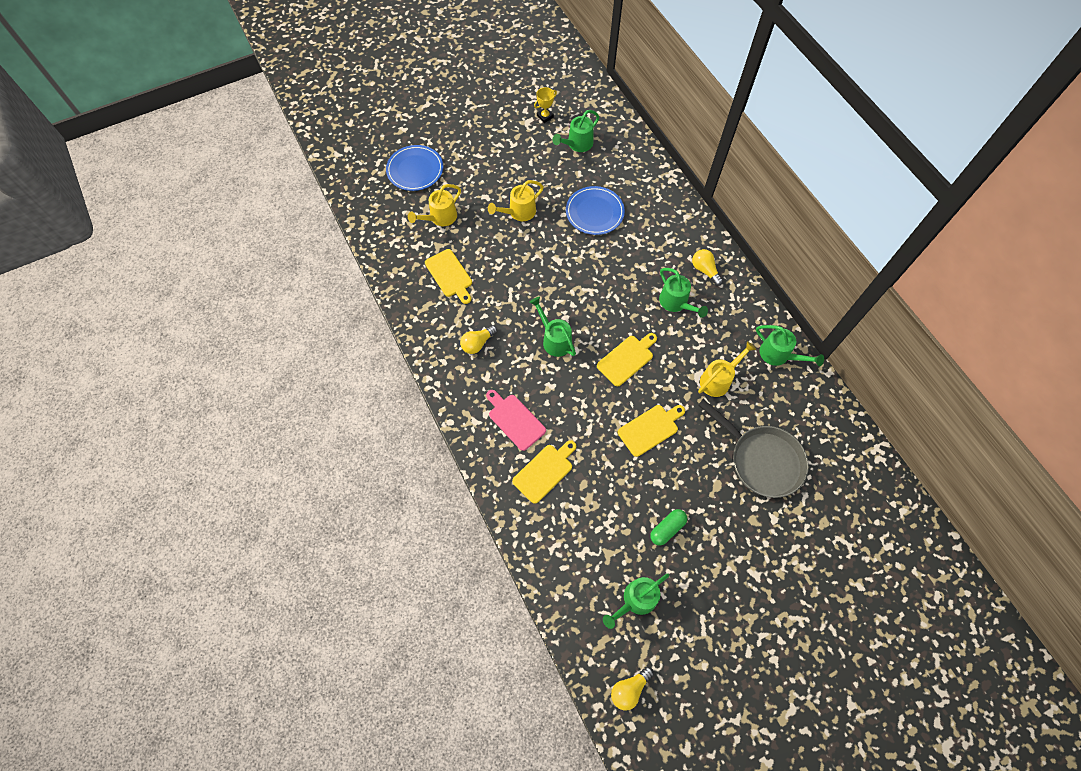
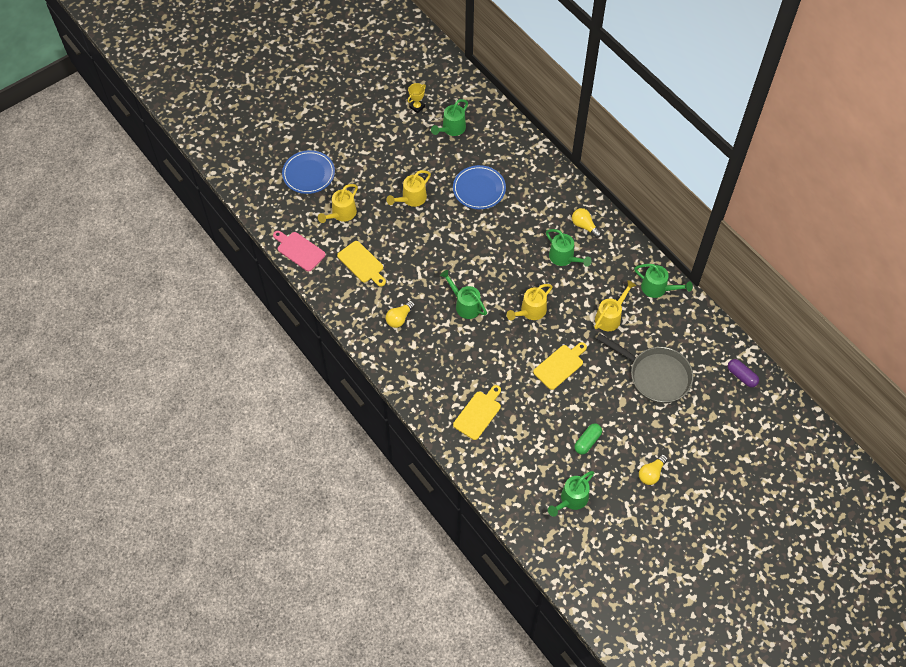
camera: 10 degrees left, 5 degrees down
pink cutting board [486,390,546,451] -> pink cutting board moved to [273,231,326,271]
yellow cutting board [597,333,657,386] -> yellow watering can [507,284,553,320]
yellow light bulb [611,666,654,711] -> yellow light bulb moved to [639,454,668,485]
none -> purple capsule [728,359,759,388]

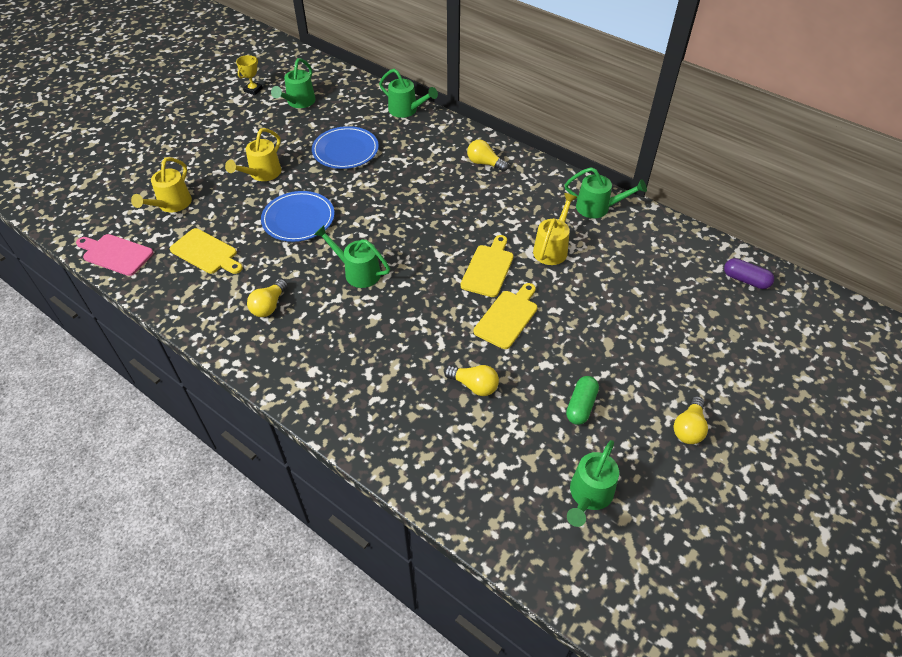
camera: 15 degrees left, 10 degrees down
blue plate [282,150,335,194] -> blue plate moved to [261,191,334,242]
yellow cutting board [453,385,501,440] -> yellow cutting board moved to [460,235,514,297]
yellow watering can [507,284,553,320] -> none
green watering can [546,229,592,267] -> green watering can moved to [379,69,438,118]
grey pan [596,333,694,404] -> none
none -> yellow light bulb [444,365,499,396]

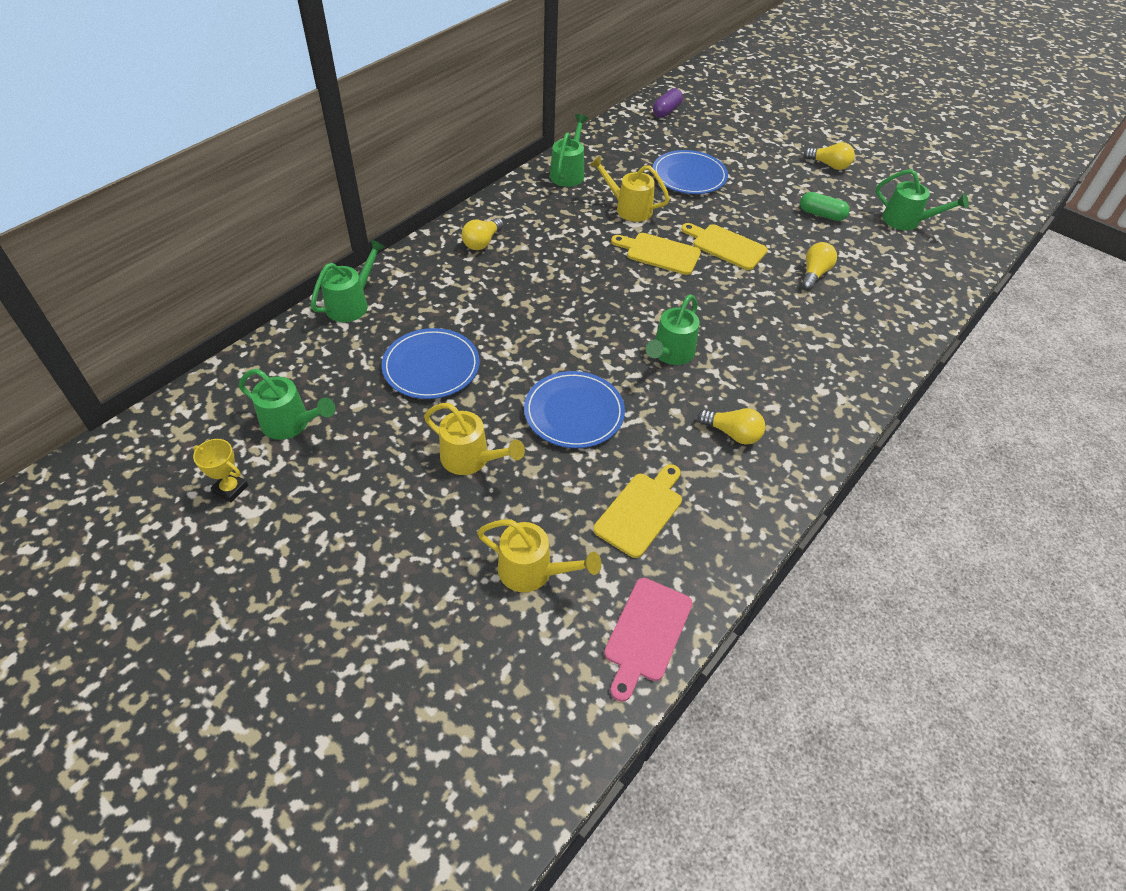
camera: 90 degrees left, 0 degrees up
none -> blue plate [653,150,728,194]

